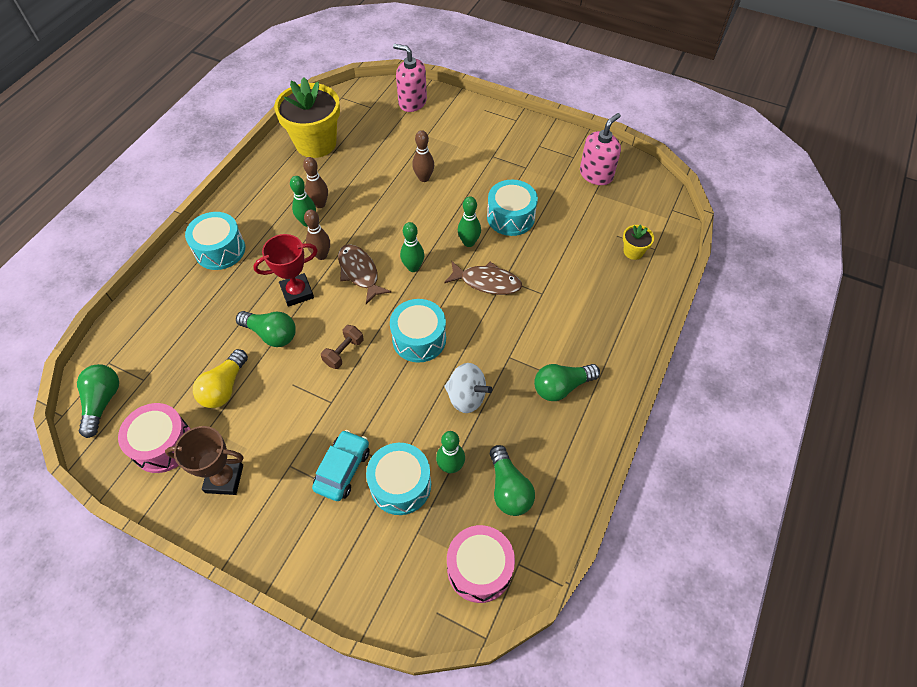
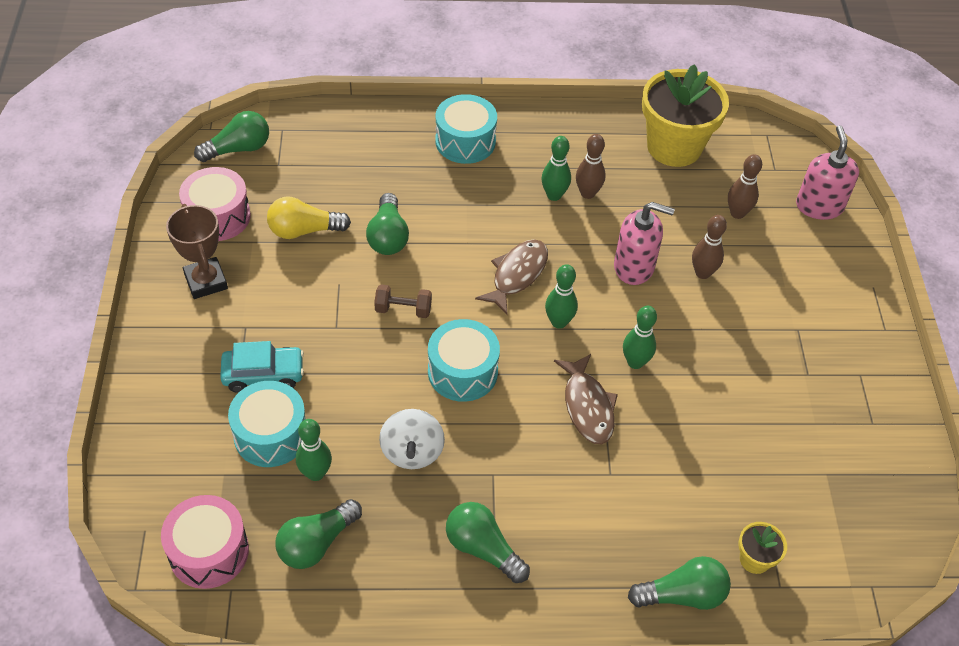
camera: 60 degrees right, 5 degrees down
red trophy [253,234,318,307] -> none
brown bowling pin [304,210,330,260] -> brown bowling pin moved to [728,154,762,219]
turquoise drum [487,180,538,236] -> none
pink soap dispenser [580,113,621,185] -> pink soap dispenser moved to [614,202,675,285]
none -> green light bulb [628,556,731,610]

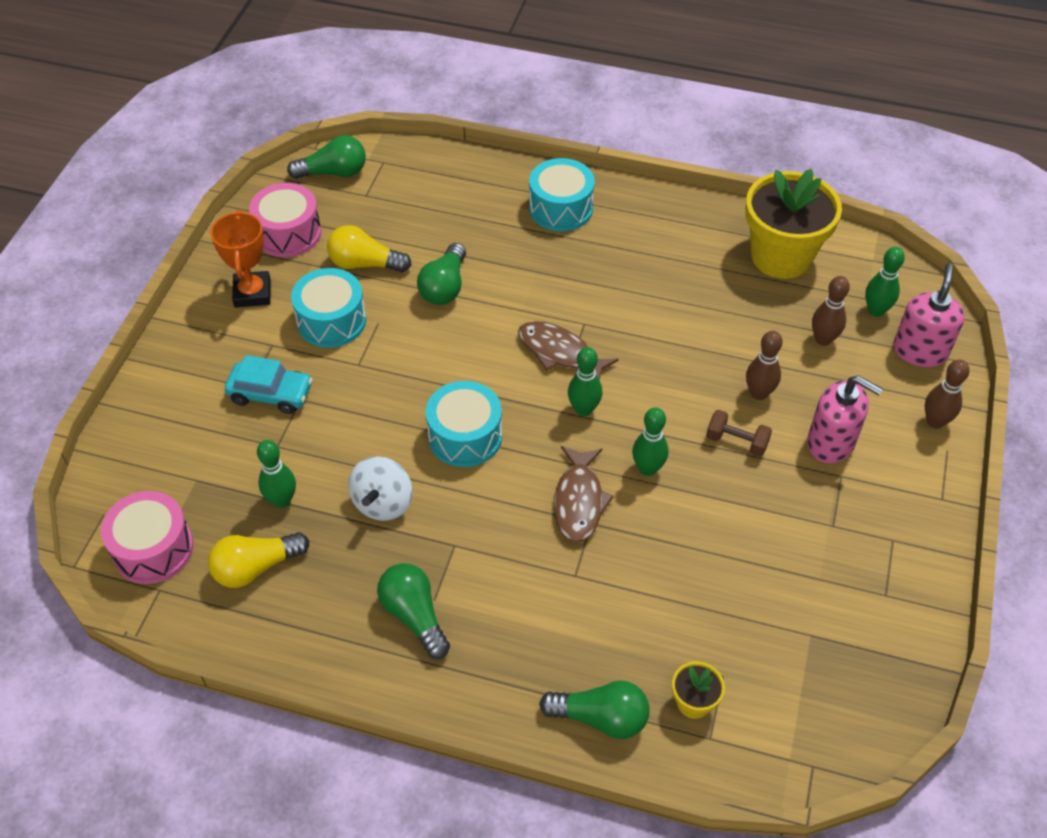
camera: 20 degrees right, 0 degrees up
brown trophy [166,204,228,299] -> orange trophy [210,210,271,308]
turquoise drum [228,381,306,467] -> turquoise drum moved to [291,268,366,348]
green light bulb [275,499,362,569] -> yellow light bulb [208,532,309,588]
brown dumbbell [374,284,432,318] -> brown dumbbell moved to [706,410,772,457]
brown fish [475,239,548,315] -> brown fish turned 105 degrees counterclockwise [518,321,619,380]
green bowling pin [541,136,571,201] -> green bowling pin moved to [865,247,905,317]
brown bowling pin [576,134,606,199] -> brown bowling pin moved to [925,359,970,429]
pink soap dispenser [614,202,675,285] -> pink soap dispenser moved to [807,375,883,464]

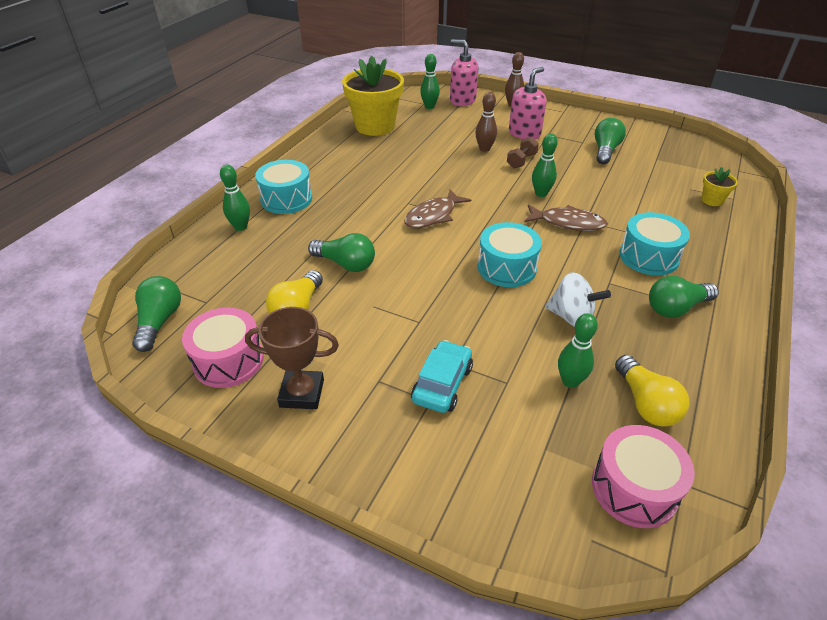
camera: 80 degrees left, 10 degrees down
orange trophy [210,210,271,308] -> brown trophy [245,307,339,409]
turquoise drum [291,268,366,348] -> turquoise drum moved to [619,212,690,276]
green light bulb [539,680,649,739] -> green light bulb moved to [595,118,626,164]
green bowling pin [568,347,602,416] -> green bowling pin moved to [220,165,250,231]
brown bowling pin [812,276,850,346] -> none

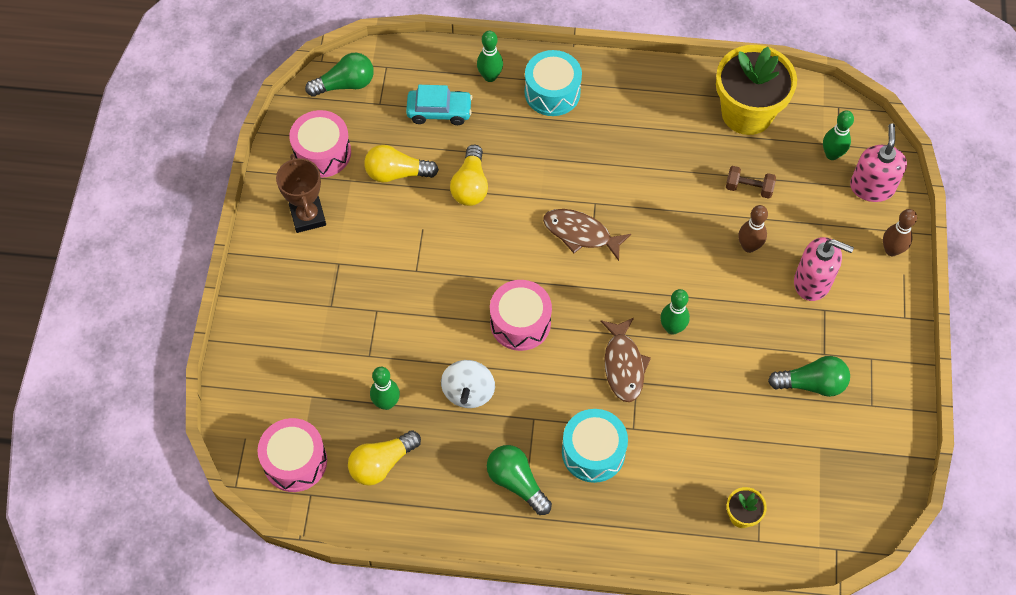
camera: 70 degrees right, 20 degrees up
green light bulb [308,233,375,272] -> yellow light bulb [450,145,488,206]
turquoise car [411,340,473,413] -> turquoise car moved to [406,85,472,125]
turquoise drum [478,222,542,287] -> pink drum [490,280,552,351]
brown dumbbell [507,137,539,168] -> brown dumbbell moved to [726,166,776,199]

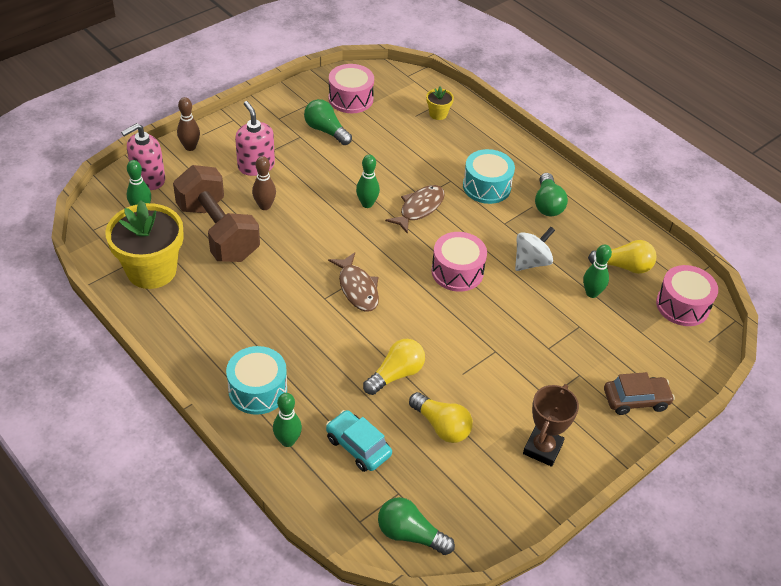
camera: 140 degrees left, 15 degrees down
pink drum [289,110,351,178] -> pink drum moved to [329,64,374,113]
brown dumbbell [726,166,776,199] -> brown dumbbell [173,165,260,262], size x2.50
none -> brown car [604,372,675,415]

